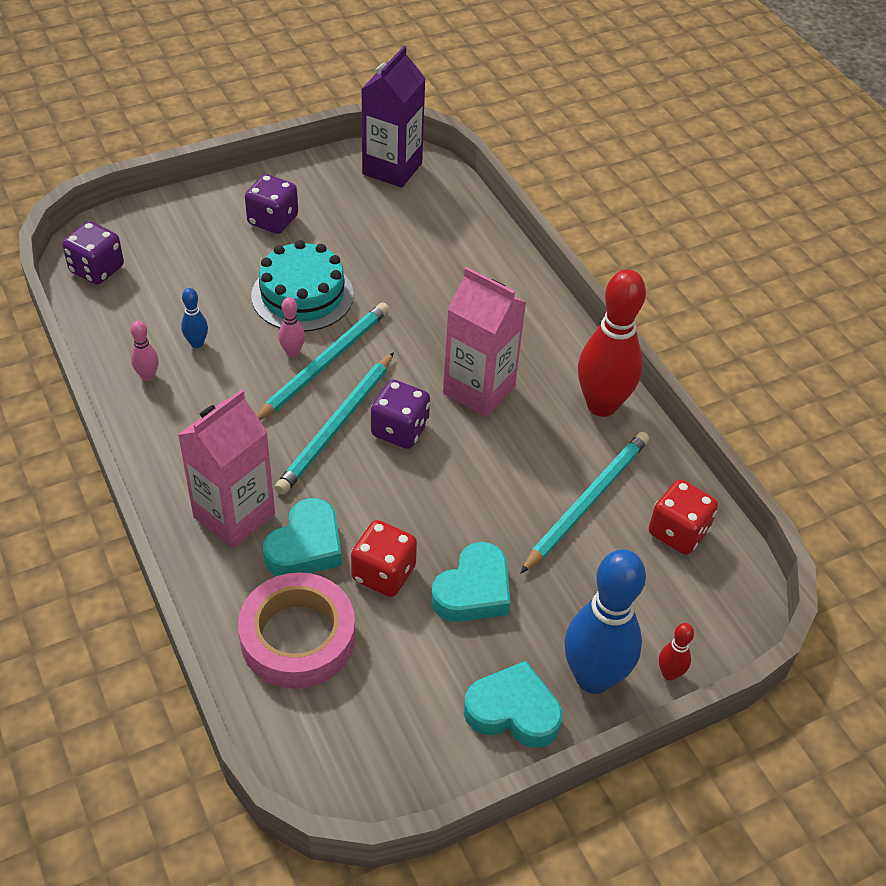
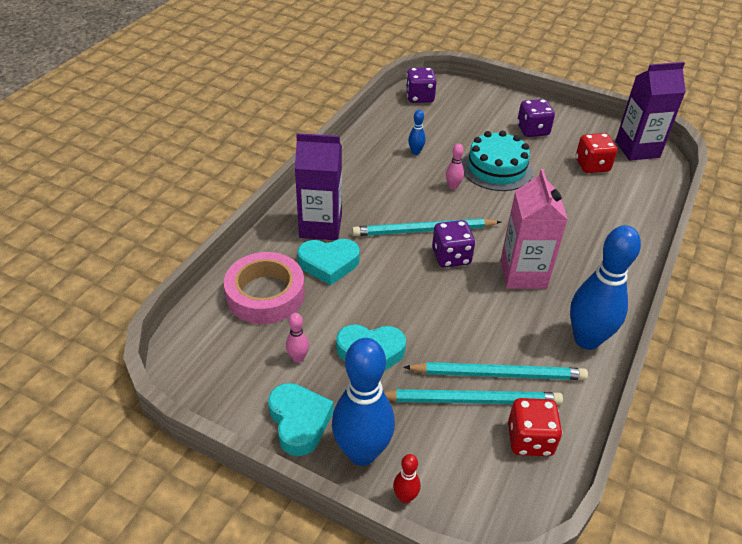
camera: 55 degrees right, 5 degrees down
pink bowling pin [130,321,159,381] -> pink bowling pin moved to [286,313,309,363]
pink carton [178,389,275,549] -> purple carton [295,133,342,240]
turquoise pencil [256,302,389,420] -> turquoise pencil moved to [384,389,563,405]
red dice [351,520,417,597] -> red dice moved to [576,133,617,173]
red bowling pin [578,269,646,417] -> blue bowling pin [570,225,641,350]

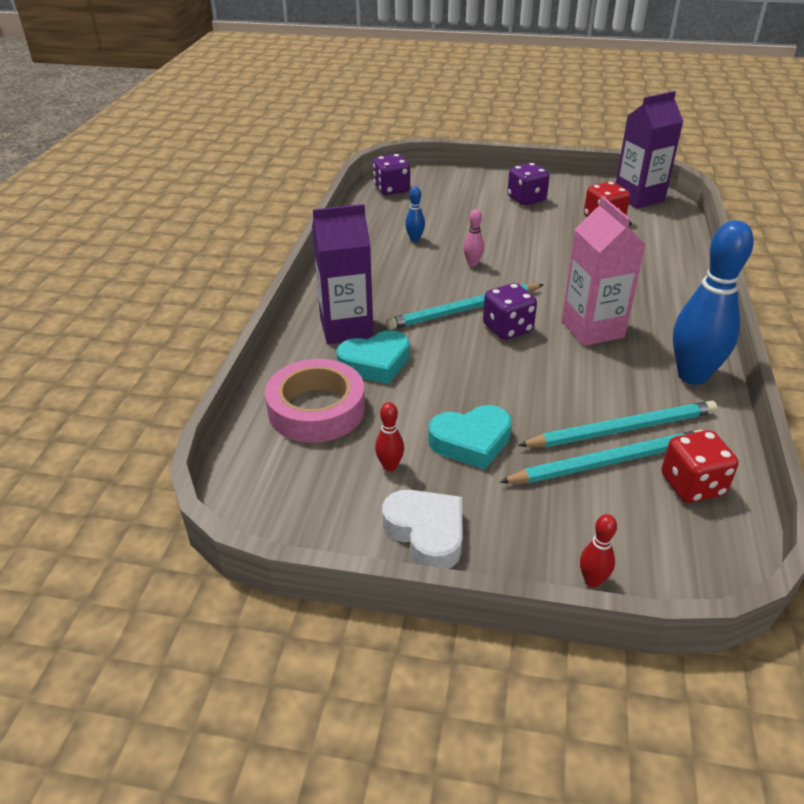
camera: 15 degrees left, 5 degrees down
turquoise heart [268,383,334,456] -> white heart [382,490,462,569]
pink bowling pin [286,313,309,363] -> red bowling pin [375,402,404,471]
blue bowling pin [332,338,395,466] -> none
turquoise cake [462,130,533,191] -> none

